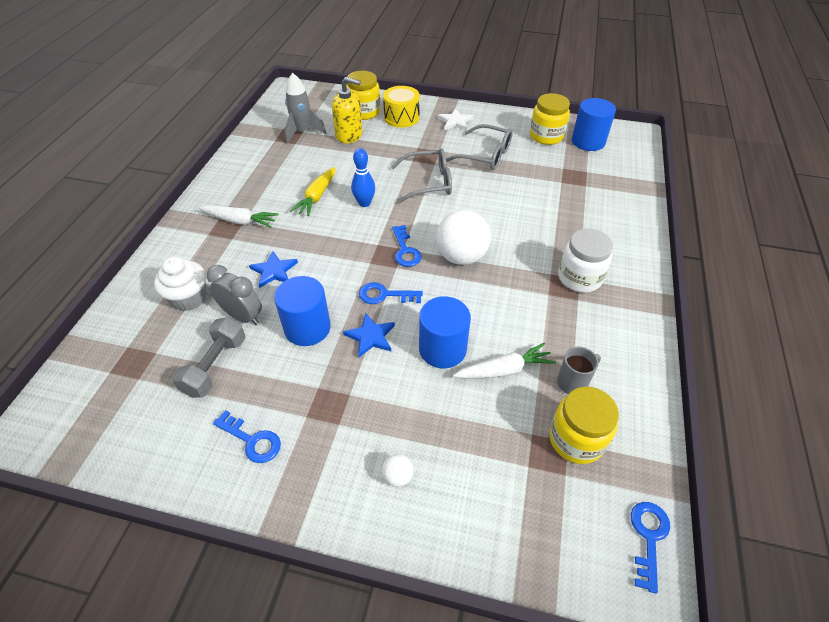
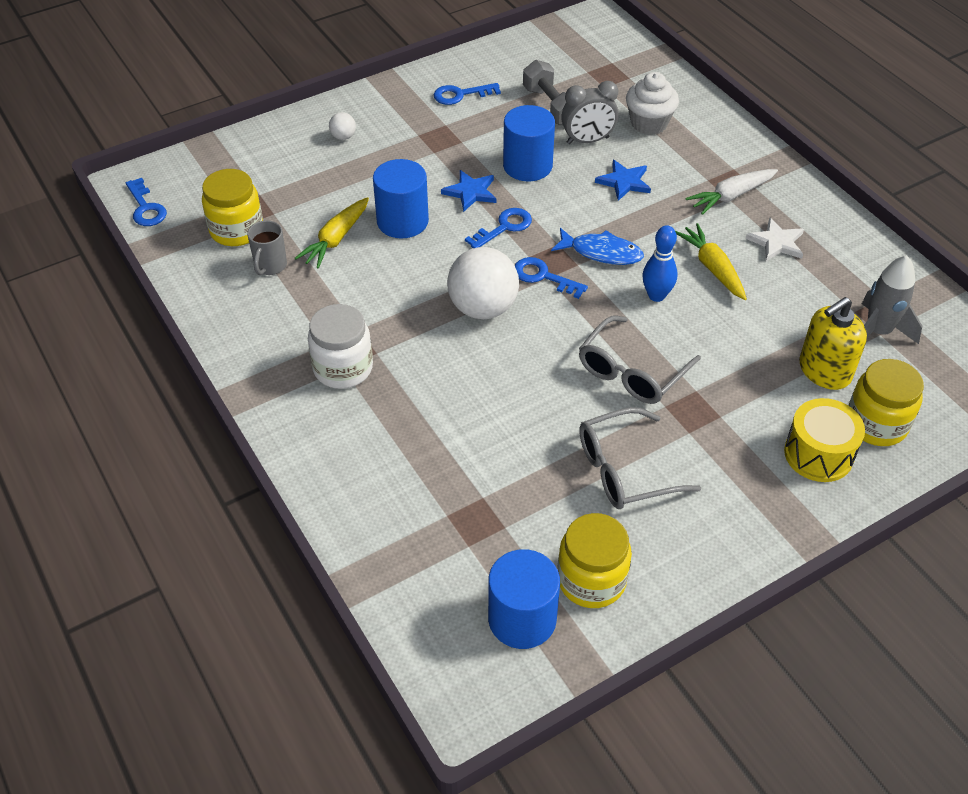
camera: 135 degrees right, 0 degrees up
white star [438,108,474,131] -> white star moved to [745,217,804,261]
white carrot [453,343,556,379] -> yellow carrot [295,197,369,269]
none -> blue fish [551,228,644,265]

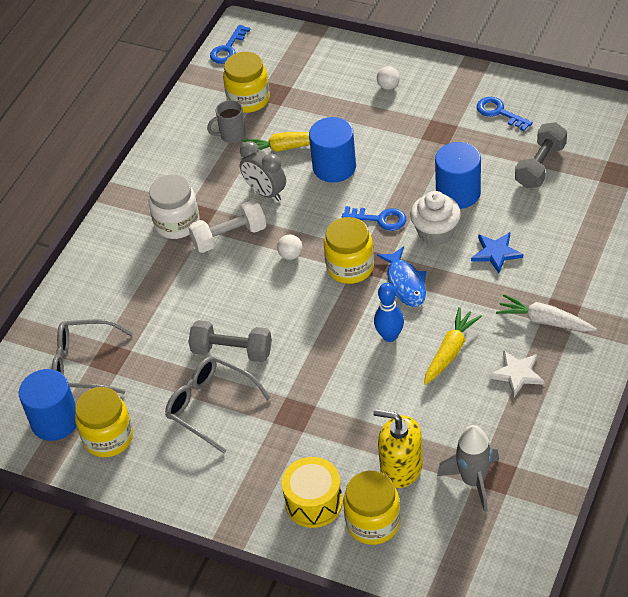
camera: 60 degrees right, 0 degrees up
blue star [441,170,497,212] -> none
white ball [447,247,519,319] -> white ball [277,234,302,260], size x0.43
blue key [515,257,588,299] -> yellow jar [324,217,374,284]
grey clock [561,81,619,144] -> grey clock moved to [240,141,286,201]
grey glasses [579,316,701,404] -> grey glasses moved to [52,319,133,394]
white cupcake [626,72,679,135] -> white cupcake moved to [410,191,461,246]
none -> white dumbbell [188,200,267,253]
none -> grey dumbbell [188,320,272,362]

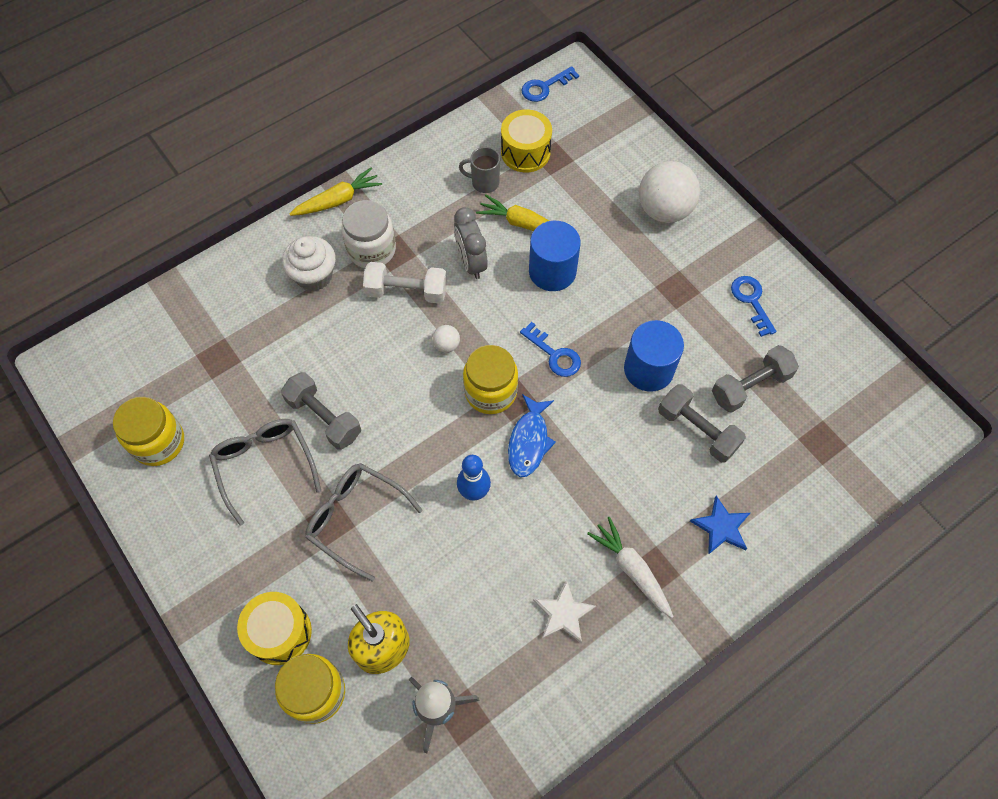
camera: 25 degrees right, 15 degrees up
blue cylinder [19,369,77,441] -> none
grey glasses [52,319,133,394] -> grey glasses moved to [305,463,423,582]
yellow jar [223,52,270,113] -> yellow drum [501,109,552,173]
white ball [377,66,400,90] -> white ball [639,161,700,223], size x2.30
white cupcake [410,191,461,246] -> white cupcake moved to [282,236,336,291]
yellow carrot [424,307,482,385] -> yellow carrot moved to [290,167,382,216]
blue star [471,232,523,273] -> blue star moved to [690,496,750,555]
none -> grey dumbbell [658,384,746,463]

